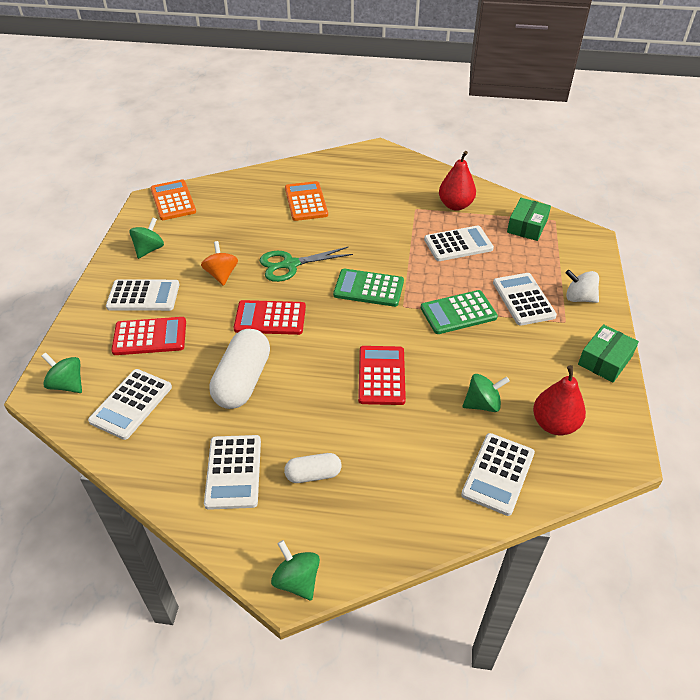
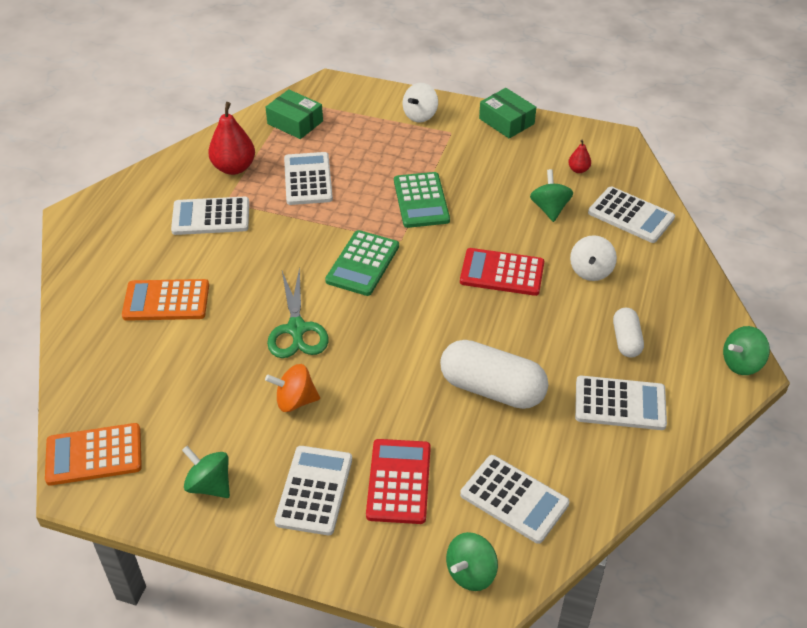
camera: 80 degrees left, 0 degrees up
red calculator [234,300,306,335] -> none
white calculator [493,273,557,326] -> white calculator moved to [171,197,249,235]
red pear [533,365,586,435] -> red pear [568,139,591,173], size x0.49
none -> white spinning top [570,235,617,281]

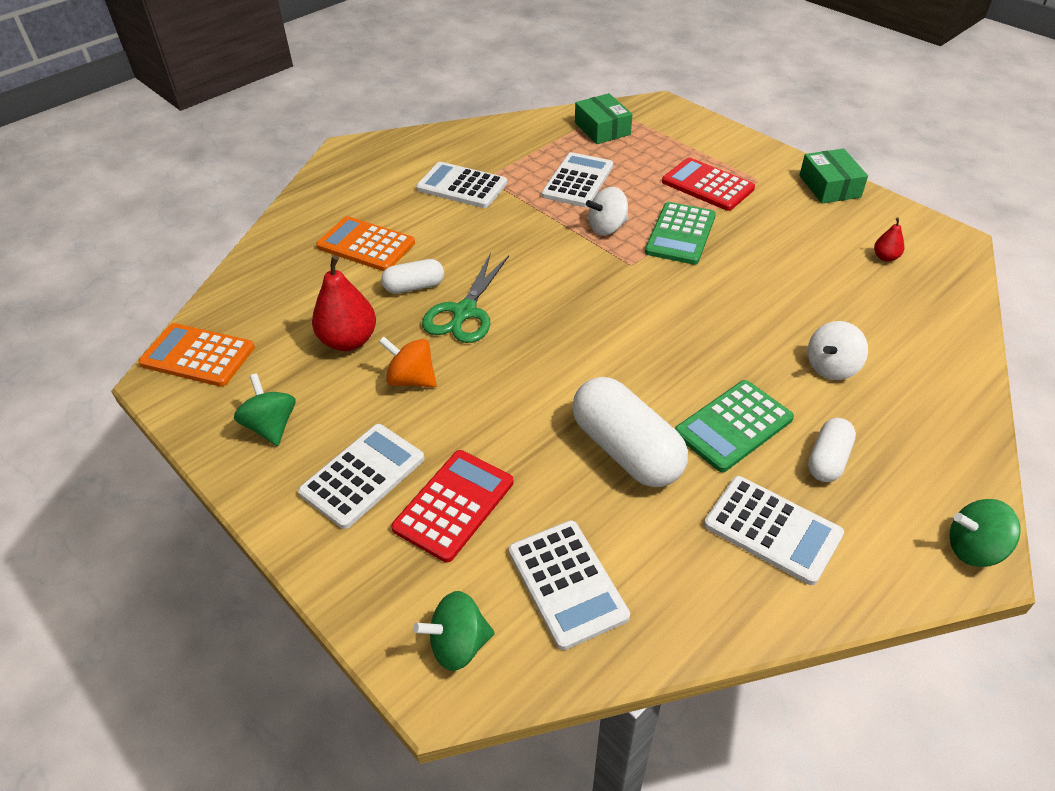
camera: 30 degrees right, 0 degrees up
red pear [208,102,255,175] -> red pear moved to [312,255,376,351]
green calculator [325,230,399,296] -> green calculator moved to [675,380,794,472]
white spinning top [403,83,438,122] -> white spinning top moved to [586,187,628,235]
red calculator [460,248,544,296] -> red calculator moved to [662,158,755,211]
green spinning top [530,169,573,222] -> none
white calculator [588,186,675,243] -> none
none -> white capsule [381,259,444,294]

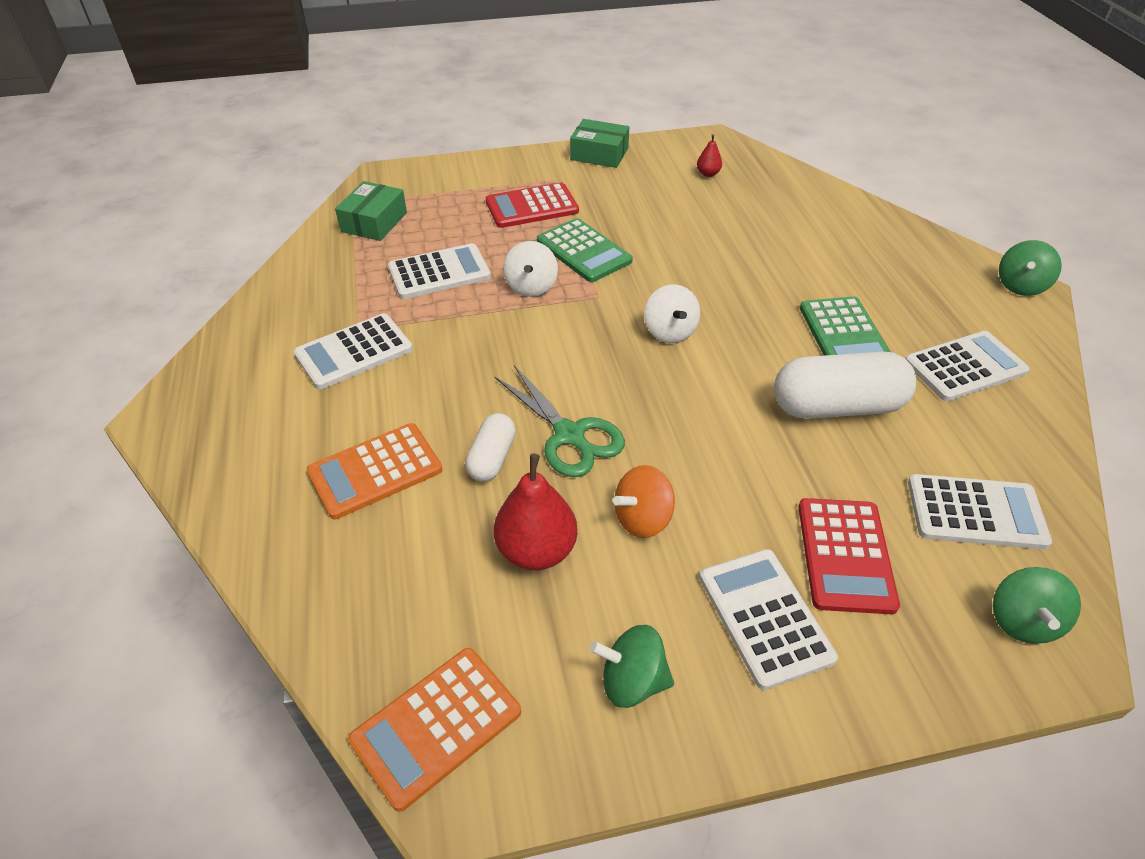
camera: 60 degrees left, 0 degrees up
red calculator [391,450,514,563] -> red calculator turned 150 degrees counterclockwise [798,498,900,614]
white calculator [542,152,613,207] -> white calculator turned 105 degrees clockwise [388,243,491,299]
green box [575,93,632,144] -> green box turned 75 degrees counterclockwise [335,181,407,241]
white spinning top [808,321,868,380] -> white spinning top moved to [644,284,700,343]
white capsule [808,418,856,482] -> none

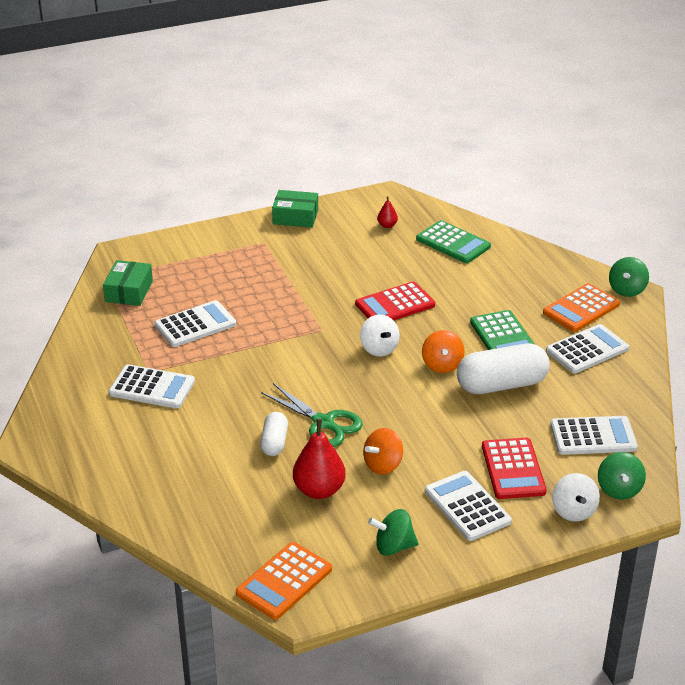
camera: 10 degrees left, 10 degrees down
white calculator [294,313,413,389] -> white calculator turned 120 degrees counterclockwise [109,364,195,408]
orange calculator [307,423,443,519] -> orange calculator moved to [543,283,620,332]
red calculator [486,182,579,228] -> red calculator moved to [355,282,435,320]
white spinning top [503,241,558,297] -> white spinning top moved to [552,473,600,522]
green calculator [537,218,633,282] -> green calculator moved to [416,220,491,263]
none -> orange spinning top [422,330,465,373]

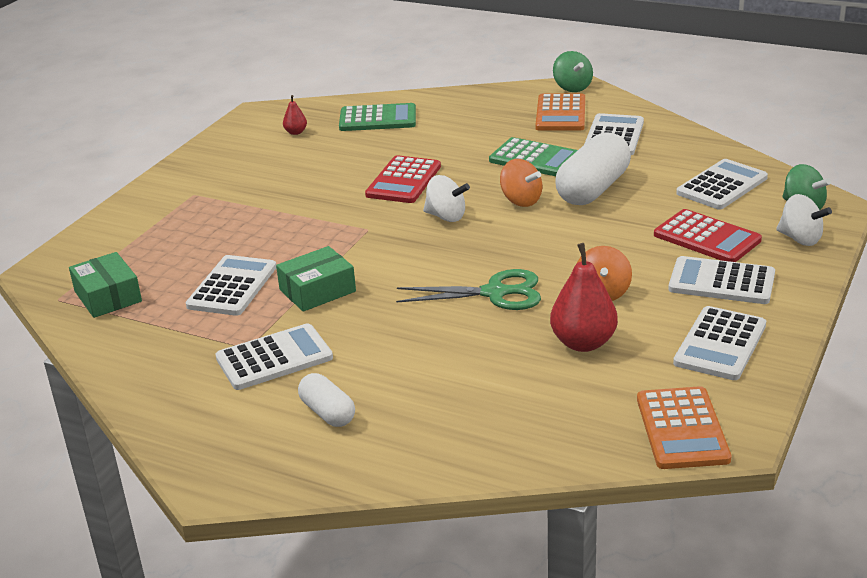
camera: 40 degrees left, 5 degrees down
white capsule [260,412,288,456] -> white capsule moved to [298,373,355,427]
green box [272,190,318,228] -> green box moved to [276,246,356,312]
green spinning top [368,509,419,556] -> white calculator [673,306,766,380]

